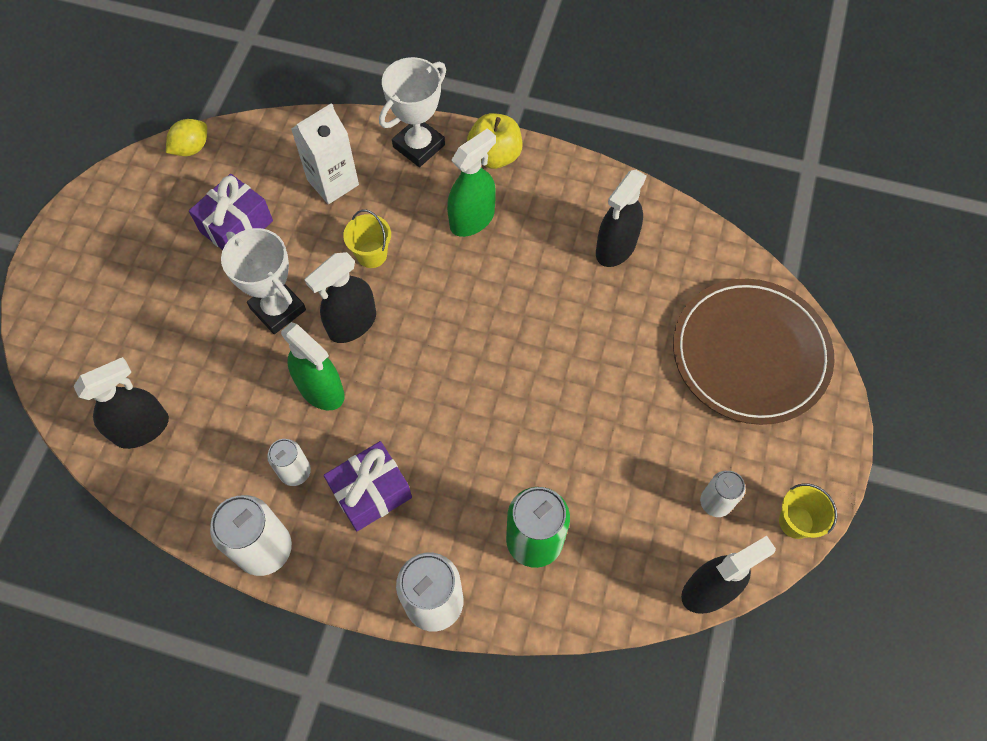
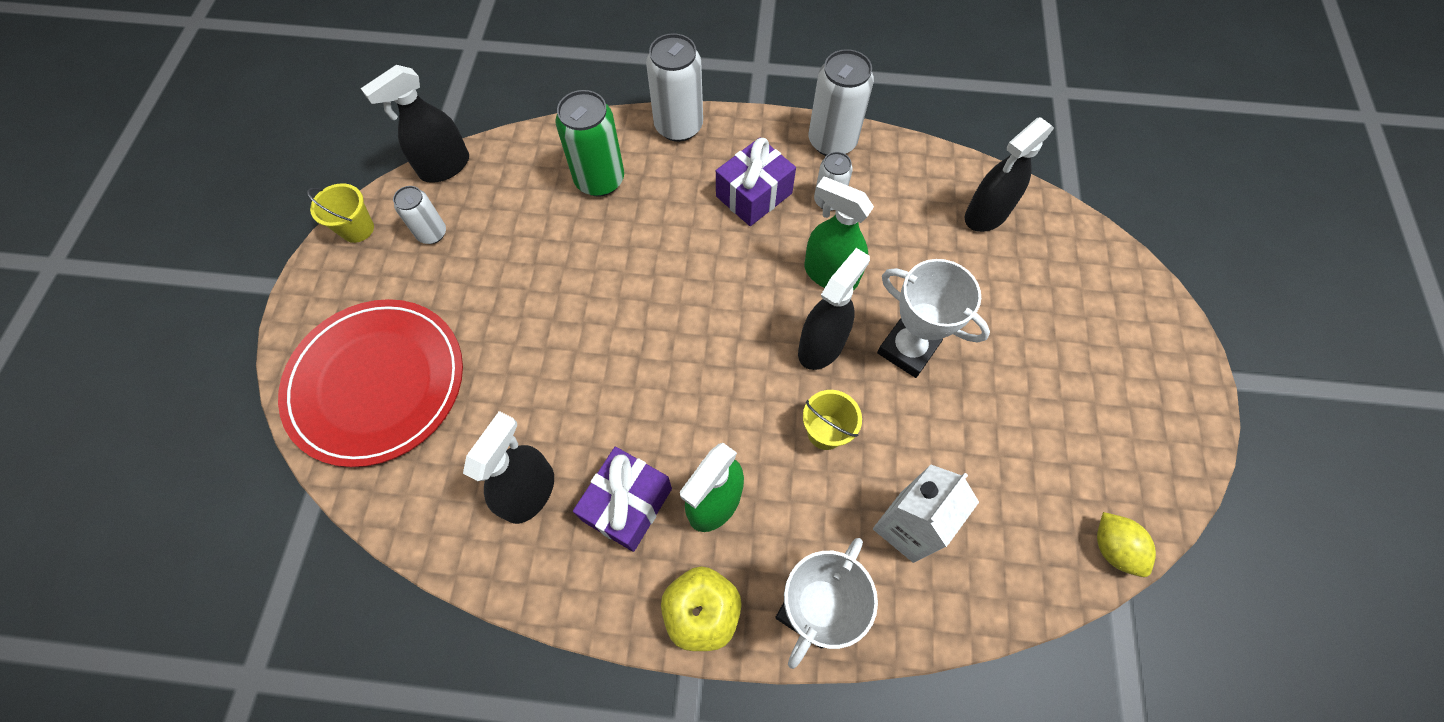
camera: 170 degrees right, 0 degrees up
yellow lemon [166,119,207,156] -> yellow lemon turned 60 degrees counterclockwise [1097,512,1156,577]
purple gift [189,174,273,250] -> purple gift moved to [573,447,672,552]
brown plate [673,279,834,425] -> red plate [278,299,463,467]

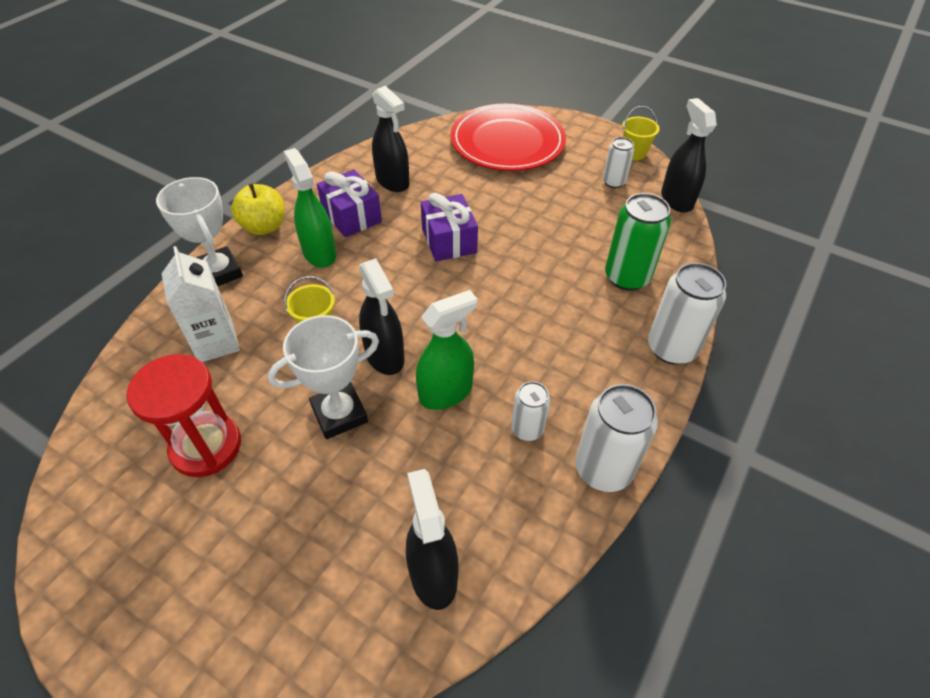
camera: 115 degrees right, 15 degrees down
purple gift [716,138,796,226] -> purple gift moved to [421,193,478,261]
yellow lemon [1097,512,1156,577] -> none
none -> red hourglass [126,354,241,477]

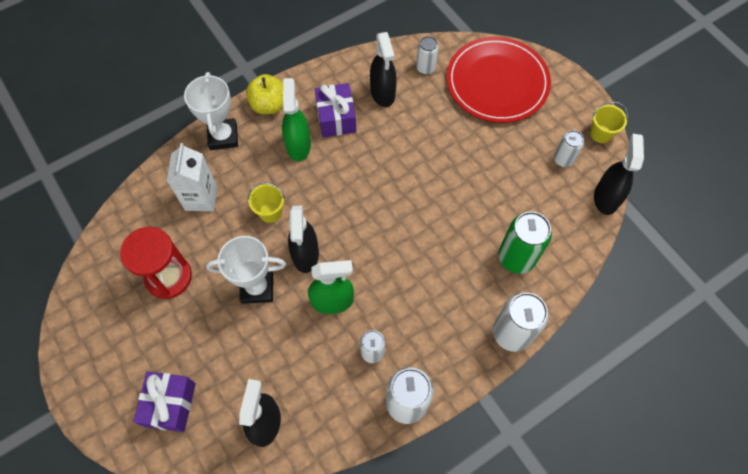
camera: 25 degrees right, 15 degrees up
purple gift [421,193,478,261] -> purple gift moved to [133,372,196,432]
none -> white can [416,36,439,75]

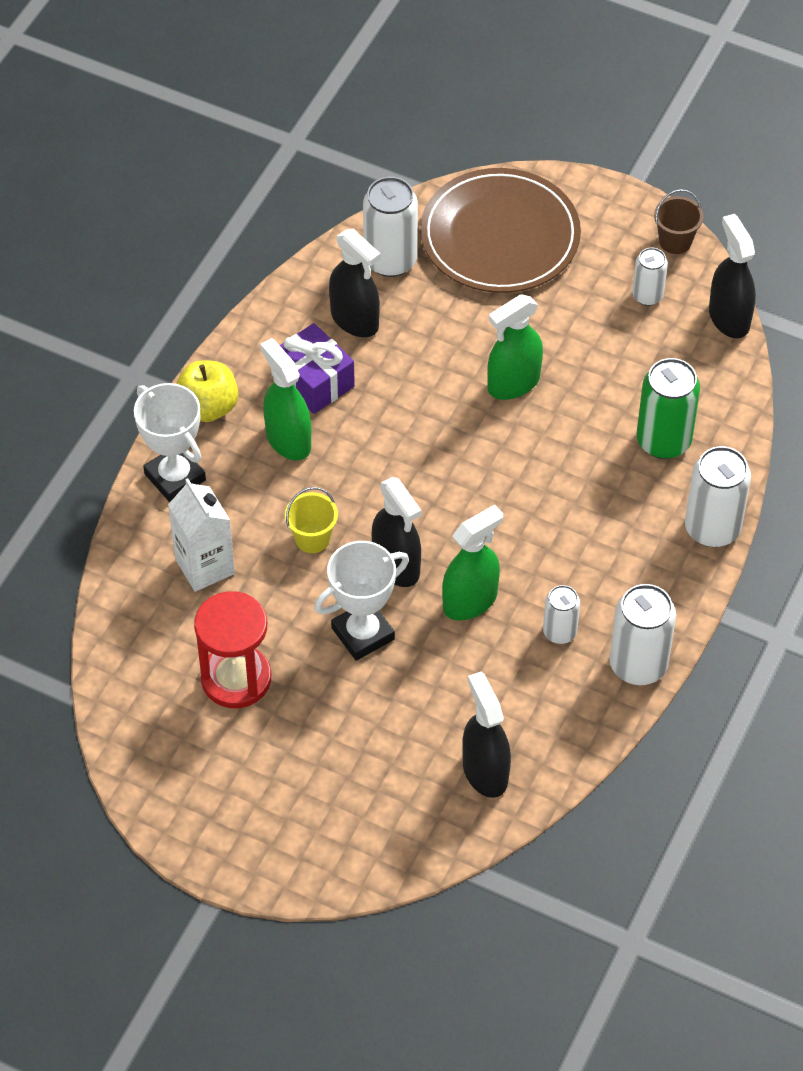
camera: 30 degrees left, 10 degrees down
purple gift [133,372,196,432] -> none
white can [416,36,439,75] -> white can [363,177,418,277], size x1.71
red plate [447,37,551,123] -> brown plate [420,168,581,293]
yellow bucket [590,101,628,143] -> brown bucket [654,189,704,254]
none -> green spray bottle [487,294,543,400]

